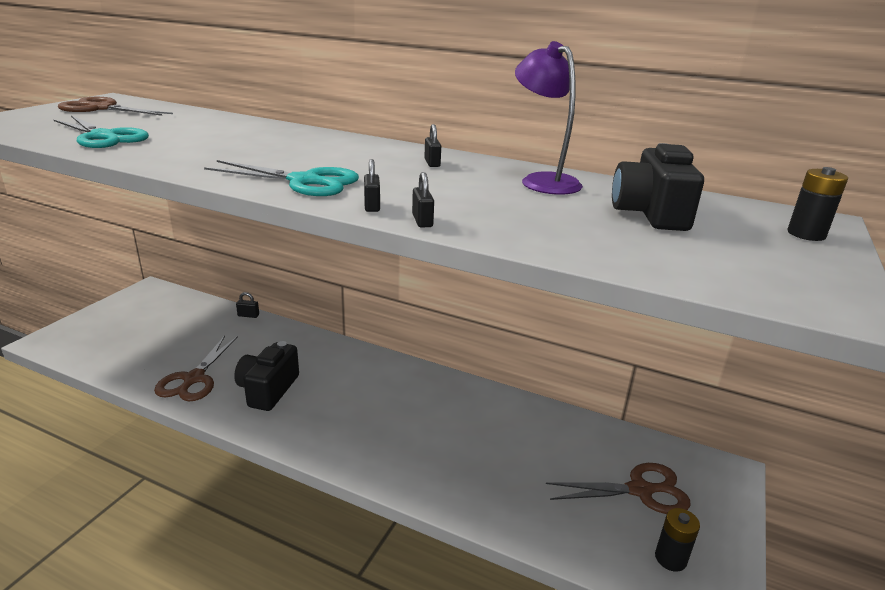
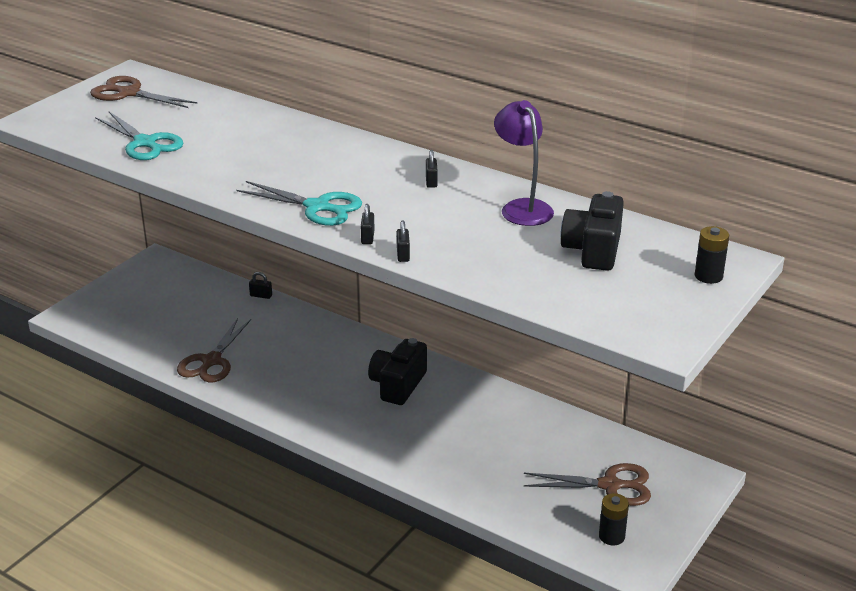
camera: 10 degrees right, 5 degrees up
black camera [234,341,299,411] -> black camera moved to [368,338,427,405]

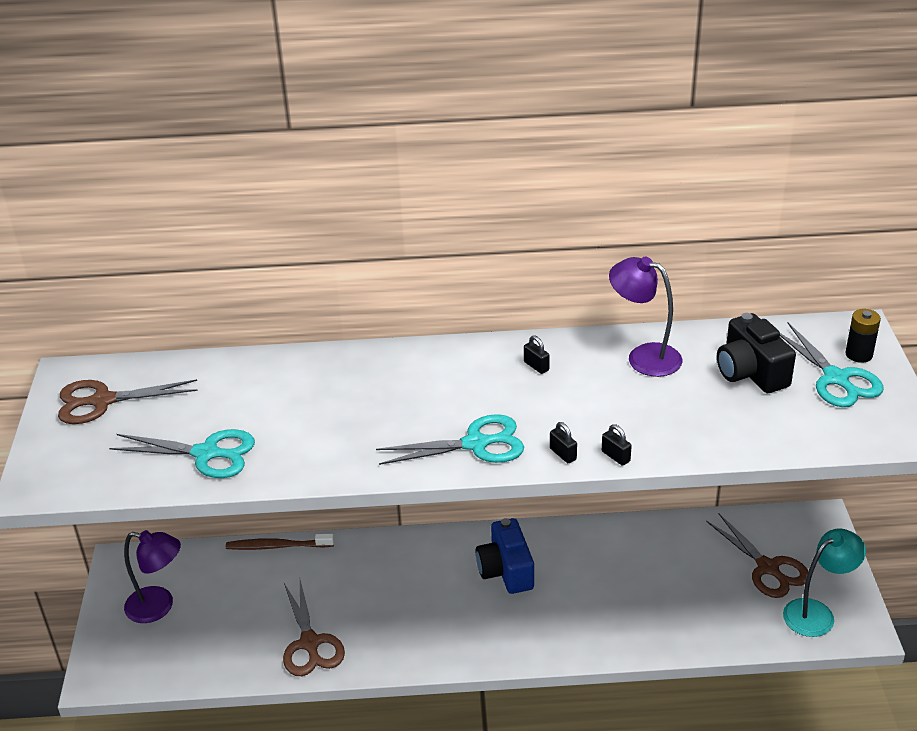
camera: 35 degrees left, 5 degrees up
black padlock [249,272,272,299] -> brown toothbrush [226,534,334,550]
black camera [368,338,427,405] -> blue camera [476,518,534,594]
brown scissors [524,463,651,506] -> brown scissors turned 90 degrees clockwise [706,514,808,598]
black battery [599,493,629,546] -> turquoise lamp [783,529,866,637]
none -> purple lamp [124,530,181,623]
none -> turquoise scissors [780,323,884,407]

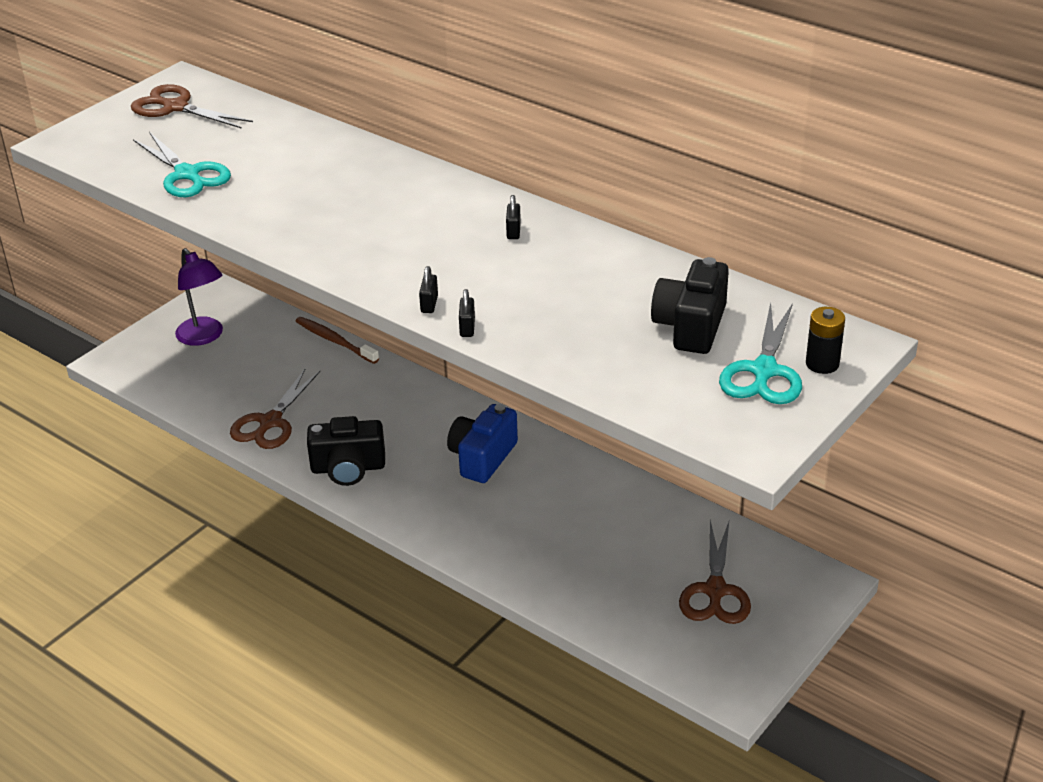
camera: 40 degrees right, 0 degrees up
turquoise scissors [376,414,524,465] -> none
purple lamp [609,257,682,377] -> none
turquoise lamp [783,529,866,637] -> none
none -> black camera [307,416,385,486]

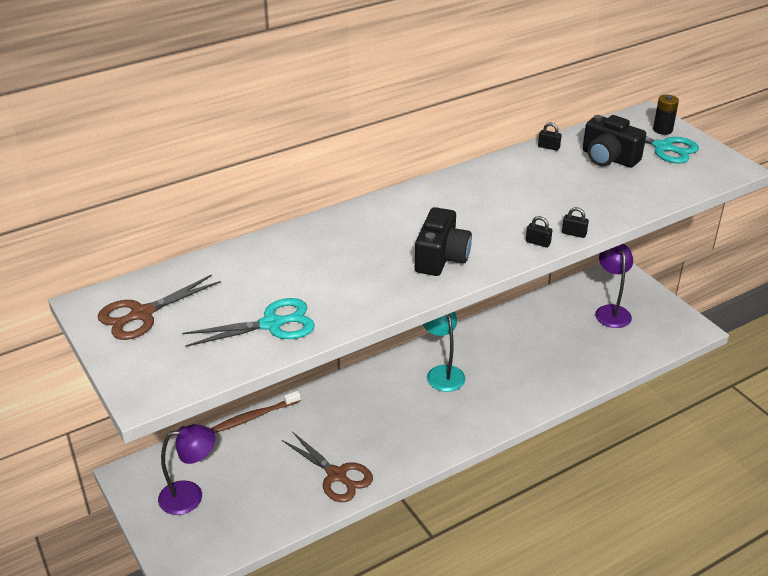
camera: 70 degrees left, 0 degrees up
black camera [307,416,385,486] -> black camera moved to [415,207,472,276]
blue camera [447,404,518,483] -> turquoise lamp [422,312,465,392]
black padlock [506,195,521,239] -> black padlock moved to [538,123,562,151]
brown scissors [679,519,751,624] -> purple lamp [595,244,633,328]

